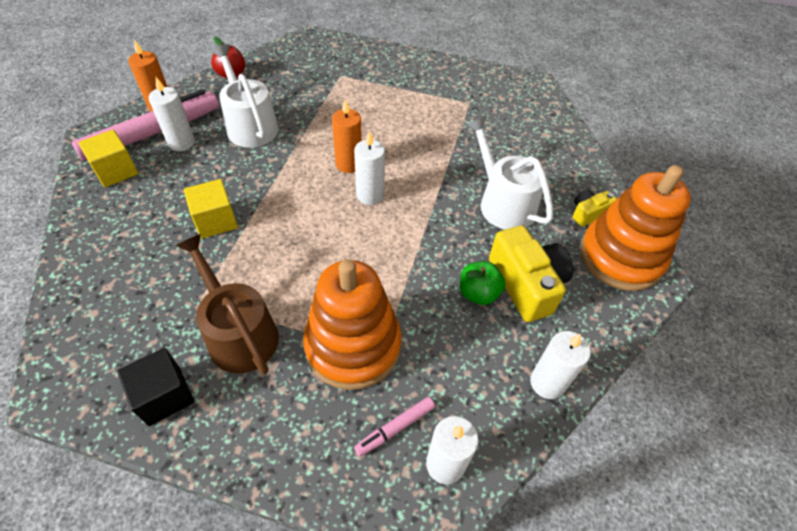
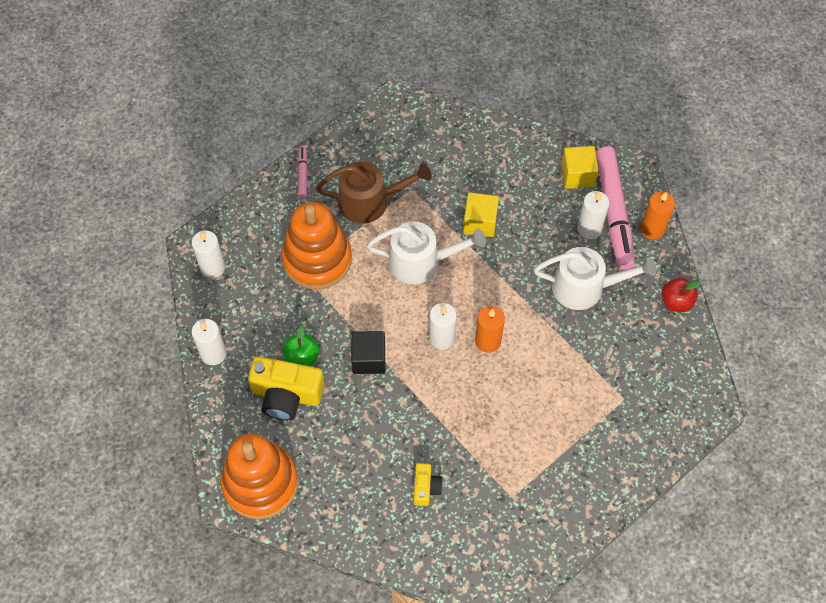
camera: 125 degrees right, 10 degrees up
black cube [117,348,194,426] -> black cube moved to [351,331,385,374]
pink marker [354,397,435,457] -> pink marker moved to [298,146,308,198]
white watering can [466,116,553,230] -> white watering can moved to [367,221,486,284]
yellow camera [573,189,617,227] -> yellow camera moved to [414,463,443,506]

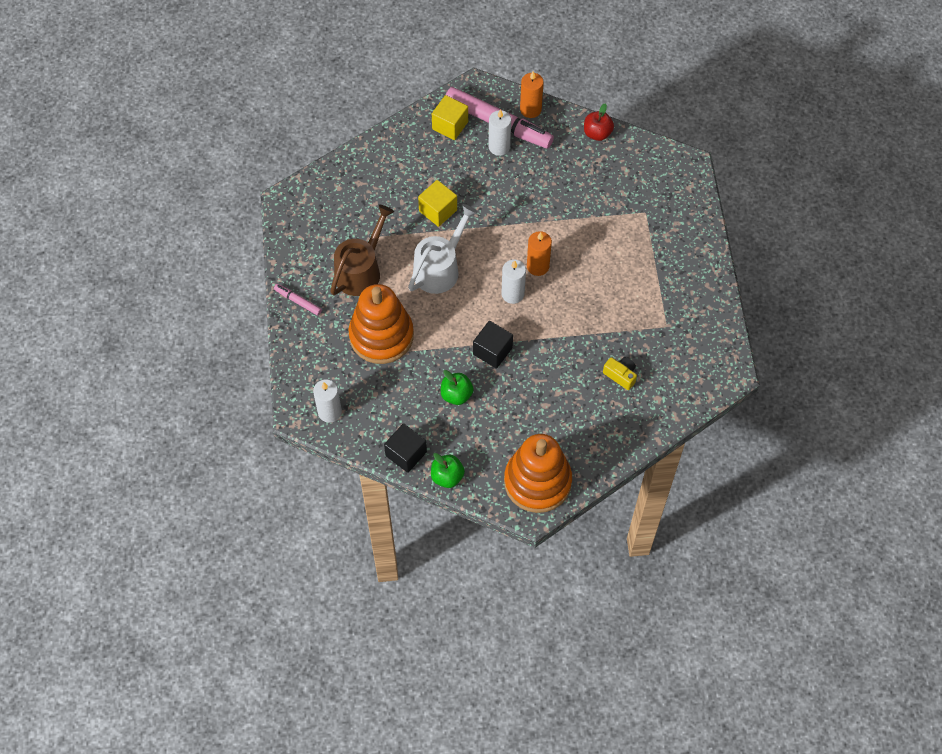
camera: 55 degrees left, 0 degrees up
white candle [191,319,226,365] -> black cube [384,423,427,473]
yellow camera [248,356,325,420] -> none
white watering can [534,247,656,310] -> none
none -> green apple [431,453,465,488]

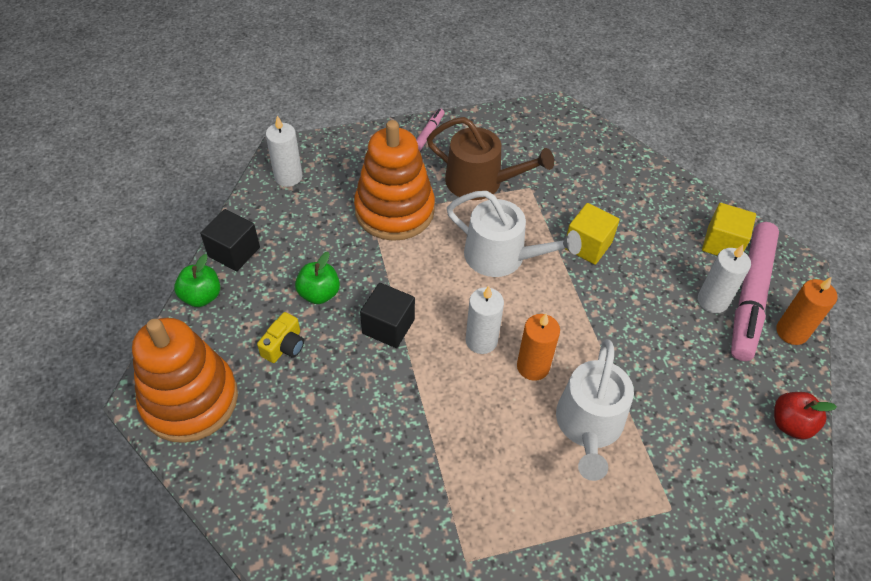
camera: 80 degrees right, 10 degrees down
yellow camera [603,357,637,390] -> yellow camera moved to [257,312,304,363]
none -> white watering can [556,339,634,481]

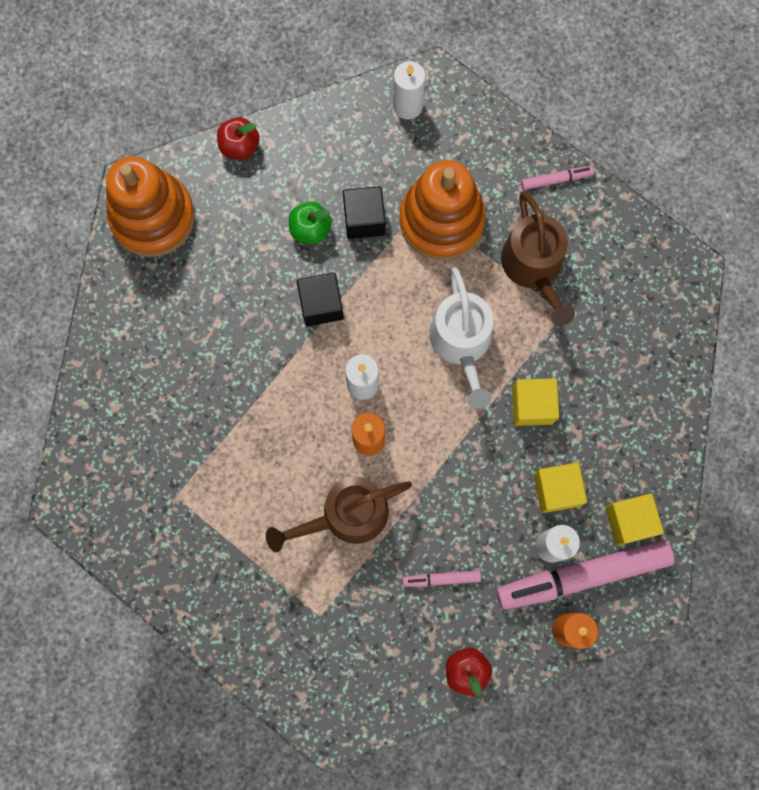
camera: 55 degrees right, 25 degrees up
green apple [174,254,220,307] -> red apple [217,117,260,160]
black cube [200,209,260,271] -> black cube moved to [343,186,386,239]
yellow camera [257,312,304,363] -> none
white watering can [556,339,634,481] -> brown watering can [266,476,412,552]
none -> pink marker [403,570,481,587]
none -> yellow cube [534,463,587,513]

